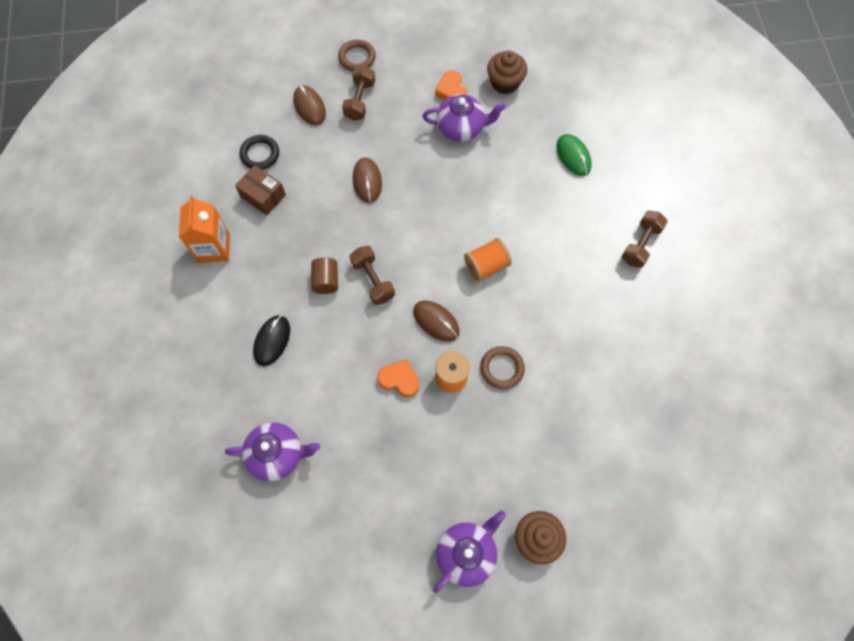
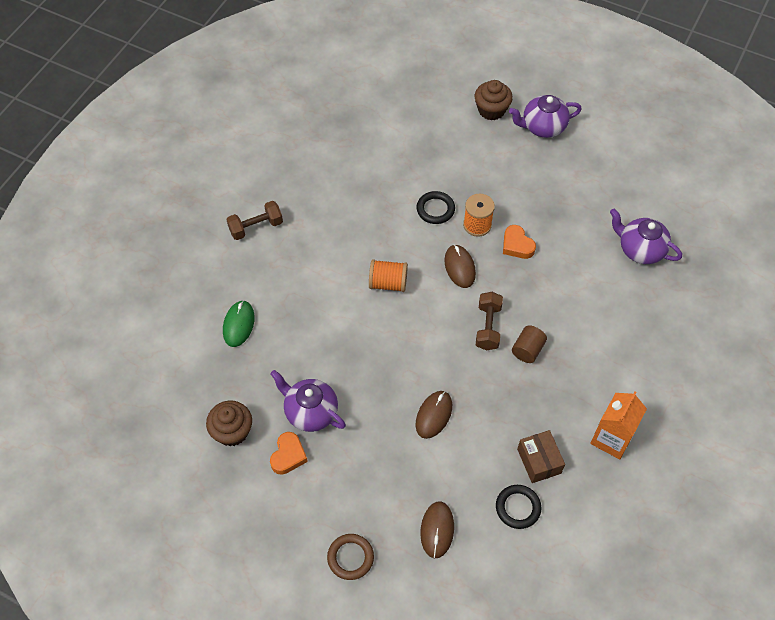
camera: 145 degrees left, 10 degrees down
black mouse [253,315,290,366] -> none
brown dumbbell [342,66,375,121] -> none
brown ring [480,346,525,389] -> black ring [416,191,455,224]

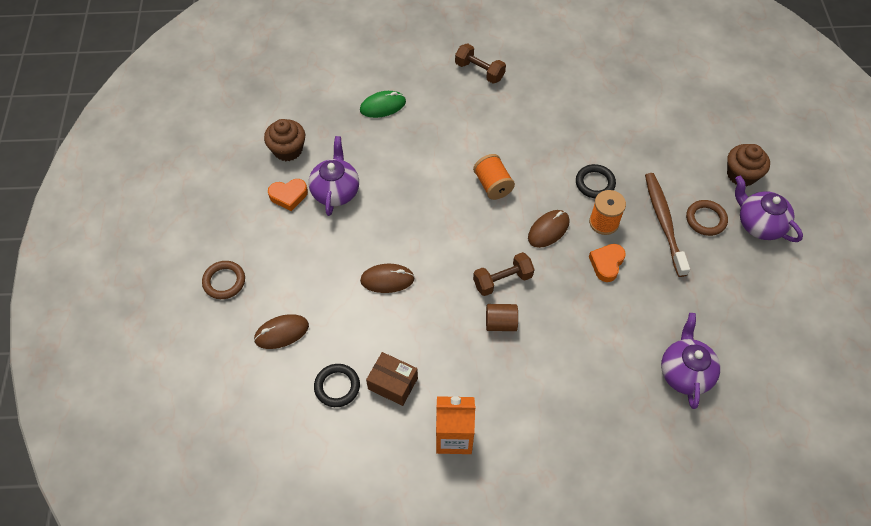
camera: 60 degrees right, 0 degrees up
brown box [517,430,565,483] -> brown box turned 75 degrees clockwise [366,352,418,406]
none -> brown toothbrush [645,173,690,277]
none -> brown ring [686,200,728,236]

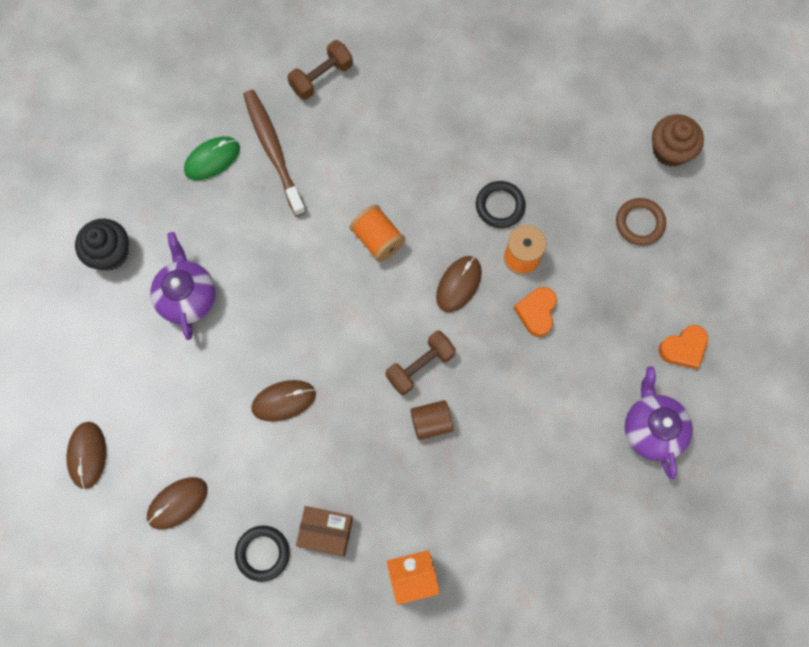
camera: 15 degrees left, 15 degrees up
brown ring [202,261,245,299] -> brown mouse [67,422,106,489]
brown cupcake [264,119,305,161] -> black cupcake [75,219,129,271]
orange heart [268,179,308,211] -> orange heart moved to [659,325,708,369]
brown dumbbell [455,43,506,84] -> brown dumbbell turned 60 degrees counterclockwise [287,40,353,100]
brown toothbrush [645,173,690,277] -> brown toothbrush moved to [243,90,306,216]
purple teapot [735,176,803,242] -> none

